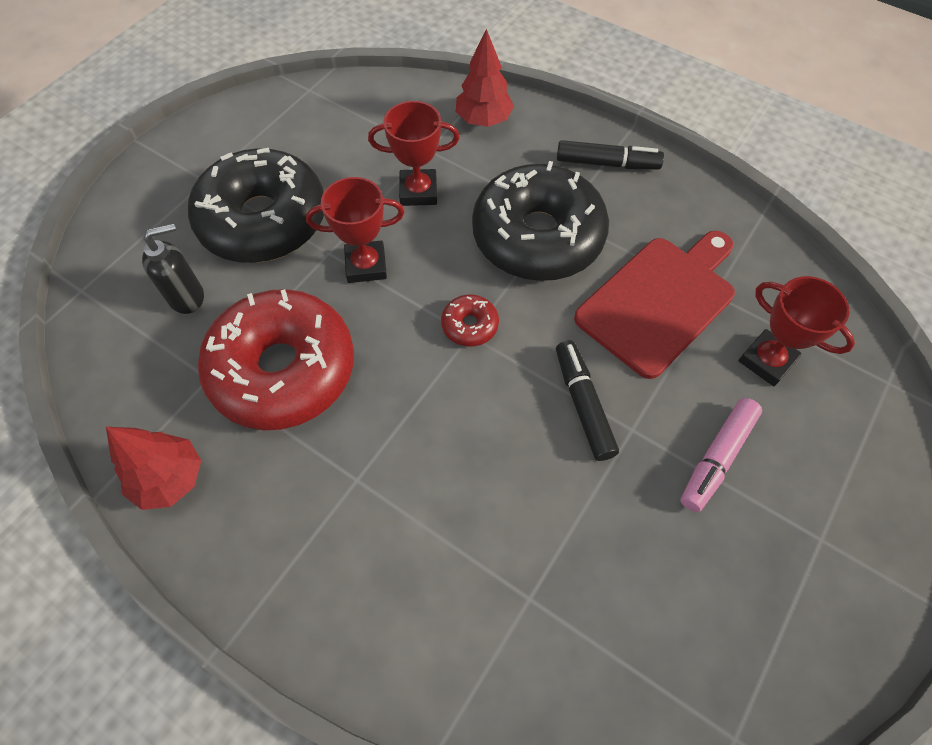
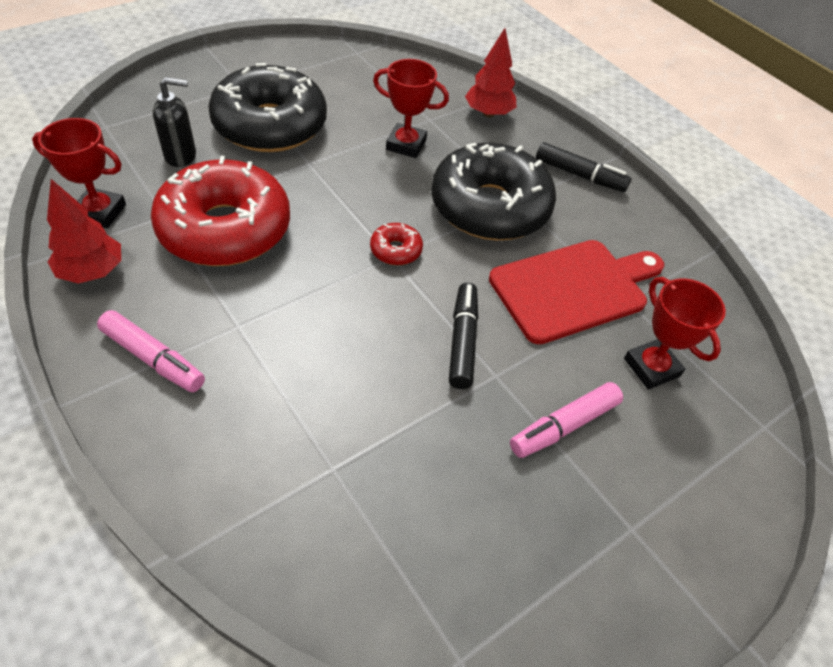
camera: 15 degrees right, 10 degrees down
red trophy [306,177,405,283] -> red trophy moved to [32,118,126,228]
none -> pink marker [97,310,205,392]

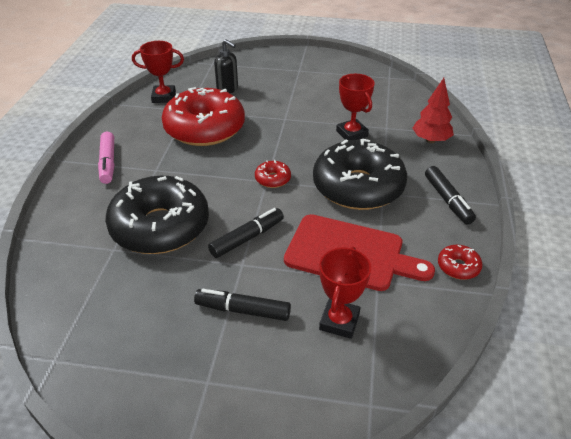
camera: 50 degrees right, 10 degrees down
red trophy [32,118,126,228] -> red trophy turned 60 degrees counterclockwise [132,41,184,103]
red tree [47,179,121,284] -> none
black donut [208,63,327,152] -> black donut moved to [105,176,209,254]
pink marker [510,382,623,458] -> black marker [194,289,291,321]
none -> red donut [438,245,482,280]

